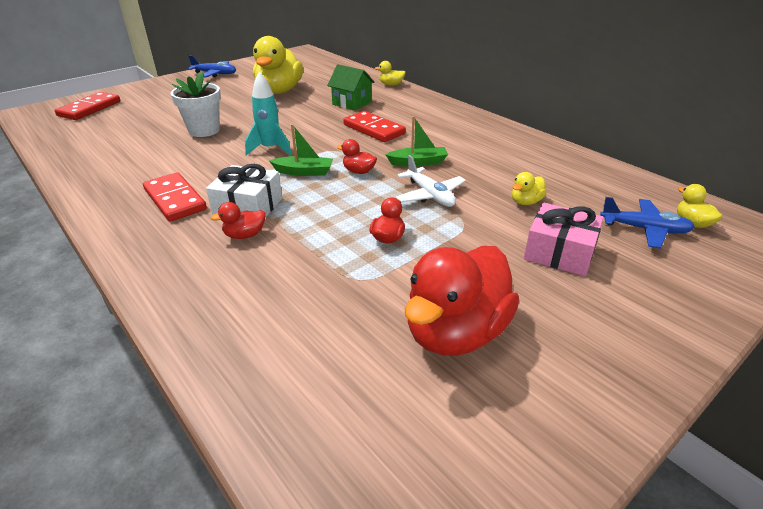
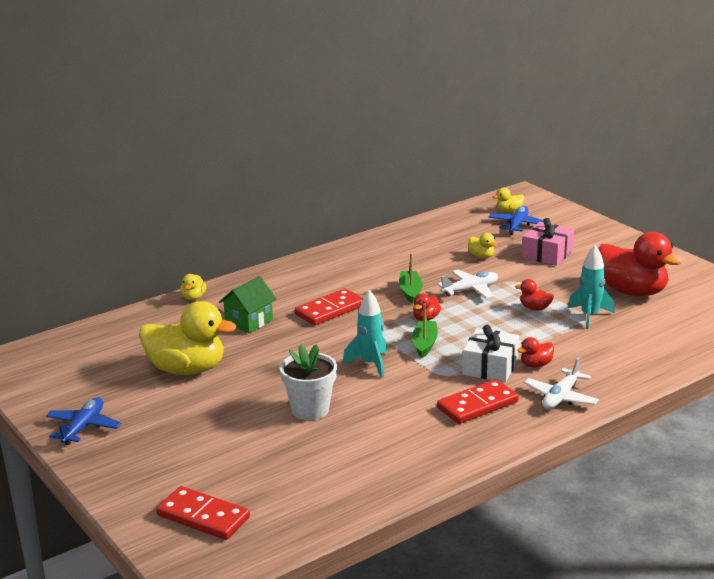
camera: 85 degrees left, 10 degrees down
red duck [211,202,266,239] -> red duck turned 75 degrees clockwise [517,337,554,368]
none -> white plane [524,357,599,409]
none -> turquoise rocket [568,245,615,329]

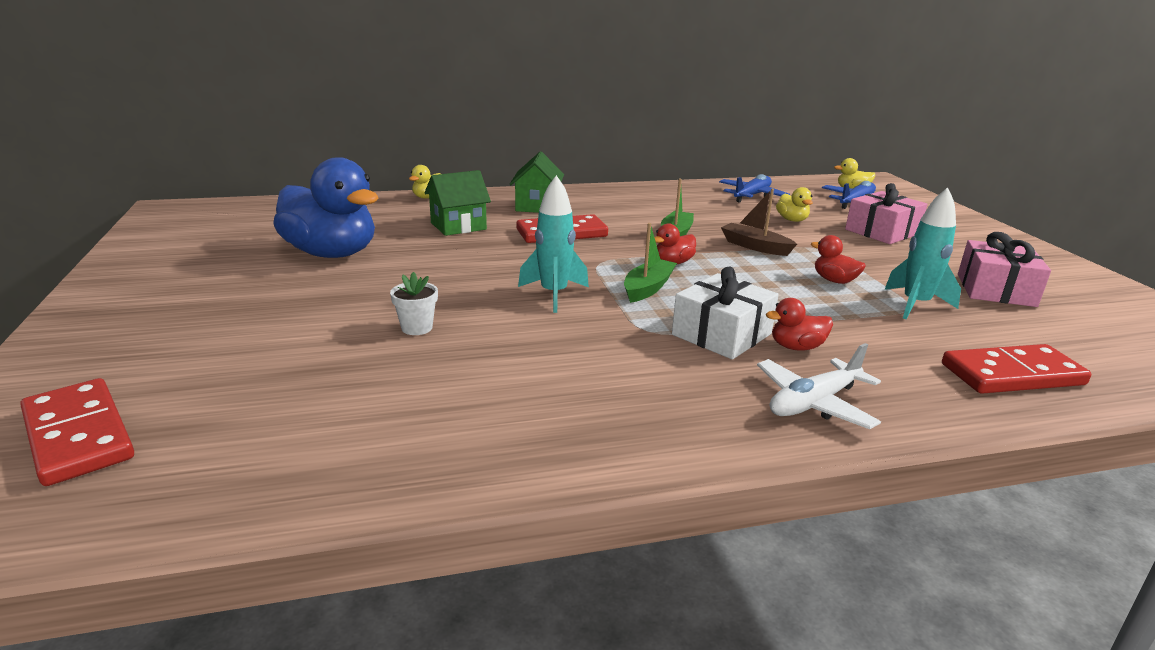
camera: 20 degrees right, 0 degrees up
blue plane [46,397,121,445] -> blue plane moved to [719,174,790,203]
yellow duck [139,301,236,375] -> blue duck [273,157,378,258]
white flower pot [280,344,337,420] -> white flower pot [390,272,438,335], size x0.53
white plane [437,269,498,298] -> brown boat [721,189,797,256]
red domino [437,379,519,424] -> red domino moved to [942,344,1091,394]
red duck [598,232,683,297] -> pink gift [958,232,1051,307]
none -> green house [510,151,564,213]

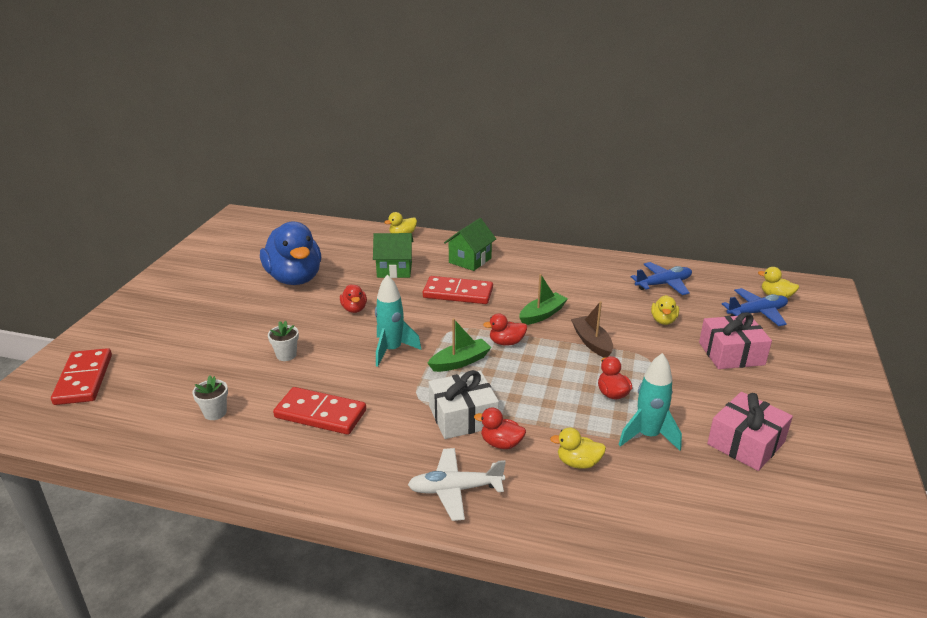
camera: 30 degrees right, 5 degrees up
red domino [942,344,1091,394] -> red domino moved to [273,387,366,435]
none -> white flower pot [192,375,228,420]
none -> red duck [340,284,367,313]
none -> yellow duck [550,428,606,469]

